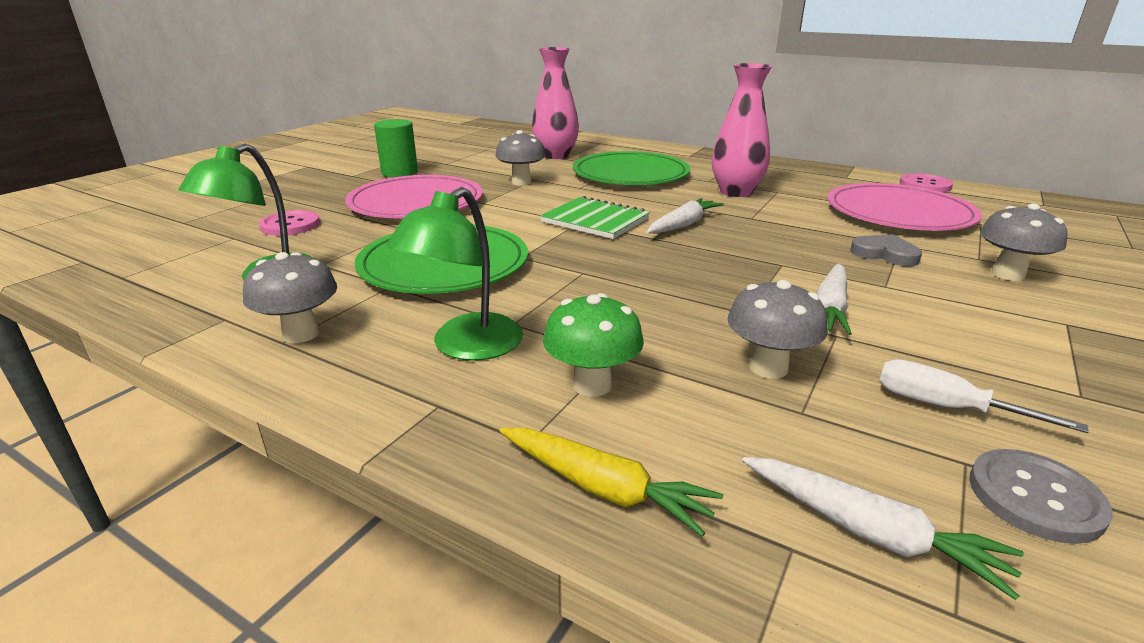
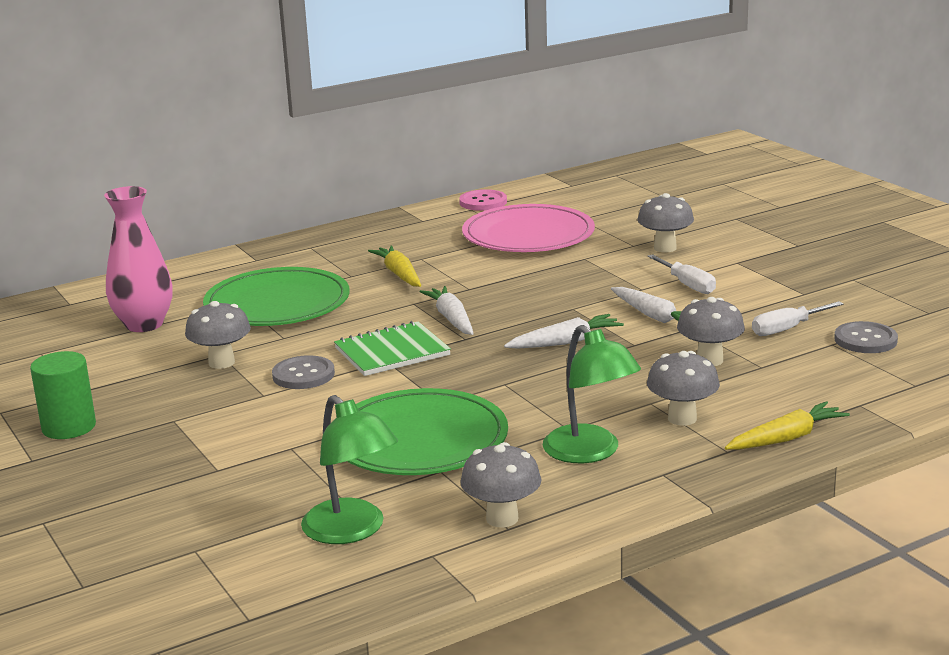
camera: 60 degrees left, 5 degrees down
pink button [259,210,320,236] -> none
pink plate [345,175,483,218] -> none
green mushroom [543,293,644,397] -> grey mushroom [647,351,720,426]
pink vase [712,63,772,197] -> yellow carrot [368,245,421,287]
white carrot [742,457,1024,600] -> white carrot moved to [504,314,624,349]
grey heart [850,234,922,266] -> none
none -> grey button [272,355,335,389]
none -> white screwdriver [647,254,716,294]

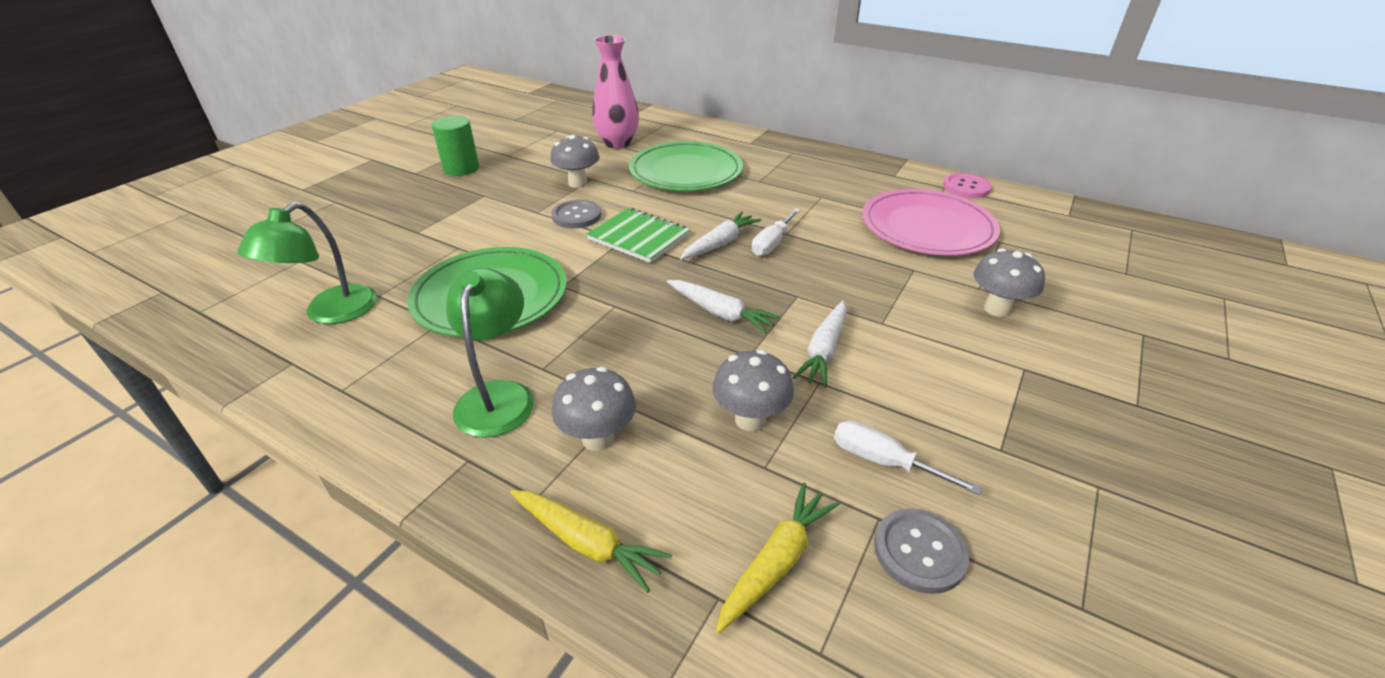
camera: 60 degrees right, 15 degrees up
yellow carrot [368,245,421,287] -> yellow carrot moved to [716,482,840,633]
grey mushroom [460,442,541,527] -> none
green lamp [543,325,641,463] -> green lamp turned 150 degrees clockwise [446,268,534,438]
white screwdriver [647,254,716,294] -> white screwdriver moved to [752,209,800,256]

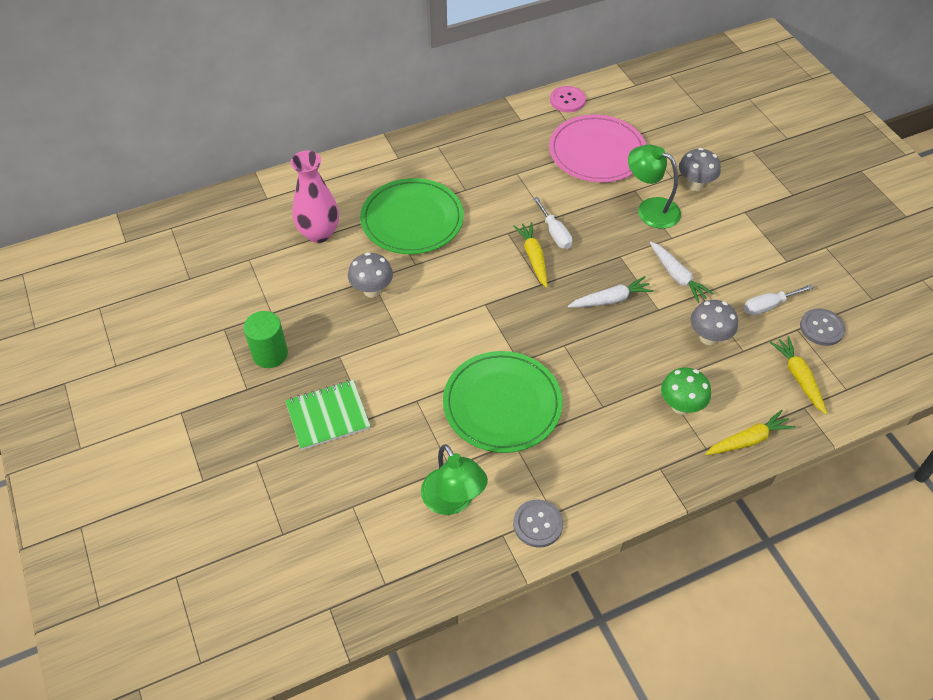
camera: 55 degrees left, 15 degrees up
green lamp [446,268,534,438] -> green lamp moved to [628,144,681,229]
grey button [551,200,601,228] -> grey button moved to [513,499,563,548]
grey mushroom [552,367,636,451] -> green mushroom [661,367,711,415]
green notebook [586,208,690,263] -> green notebook moved to [285,380,370,450]
white carrot [680,212,761,260] -> yellow carrot [513,222,548,288]

